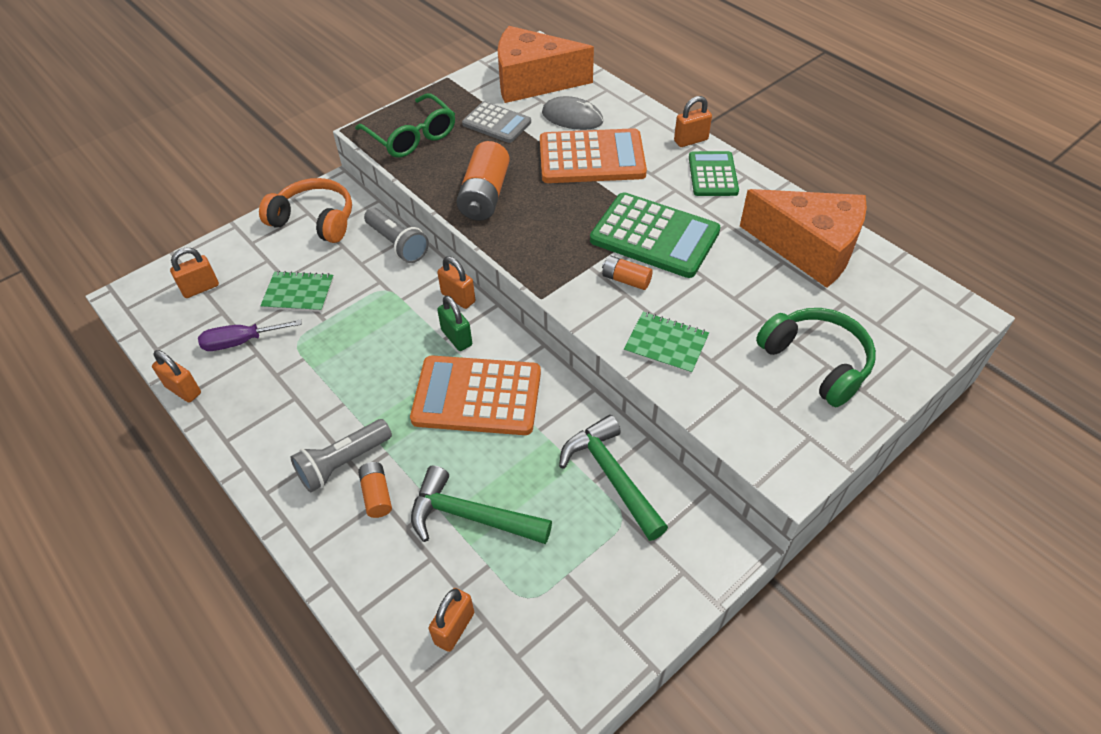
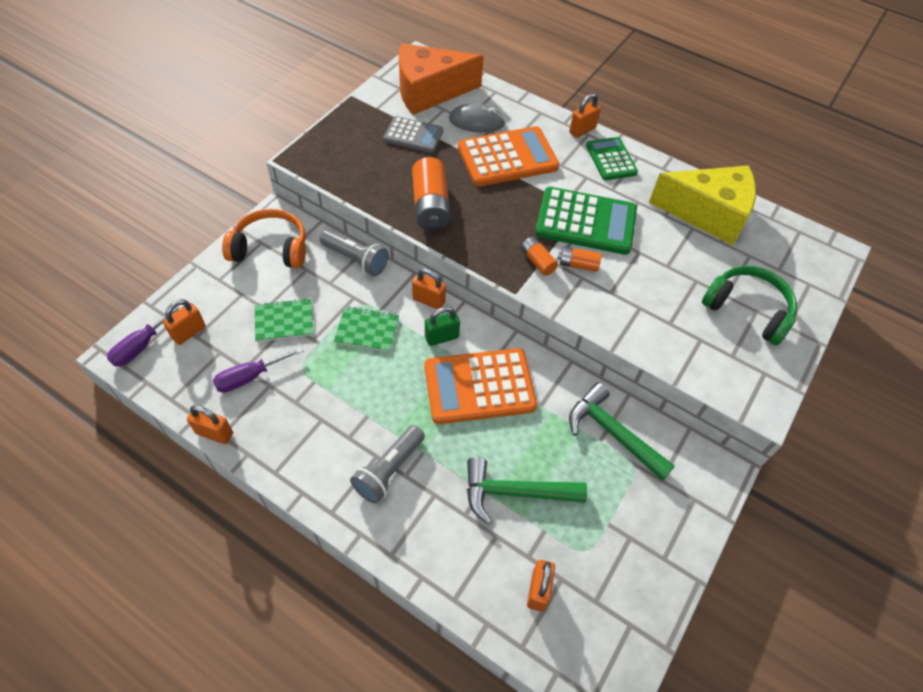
camera: 20 degrees left, 5 degrees up
green glasses [355,93,455,158] -> none
orange battery [358,462,392,518] -> orange battery moved to [521,237,558,276]
green padlock [437,295,472,351] -> green padlock turned 60 degrees counterclockwise [425,307,460,346]
green notebook [624,312,709,374] -> green notebook moved to [334,306,399,352]
orange cheese [740,189,867,288] -> yellow cheese [649,165,756,245]
none -> purple screwdriver [107,305,184,367]

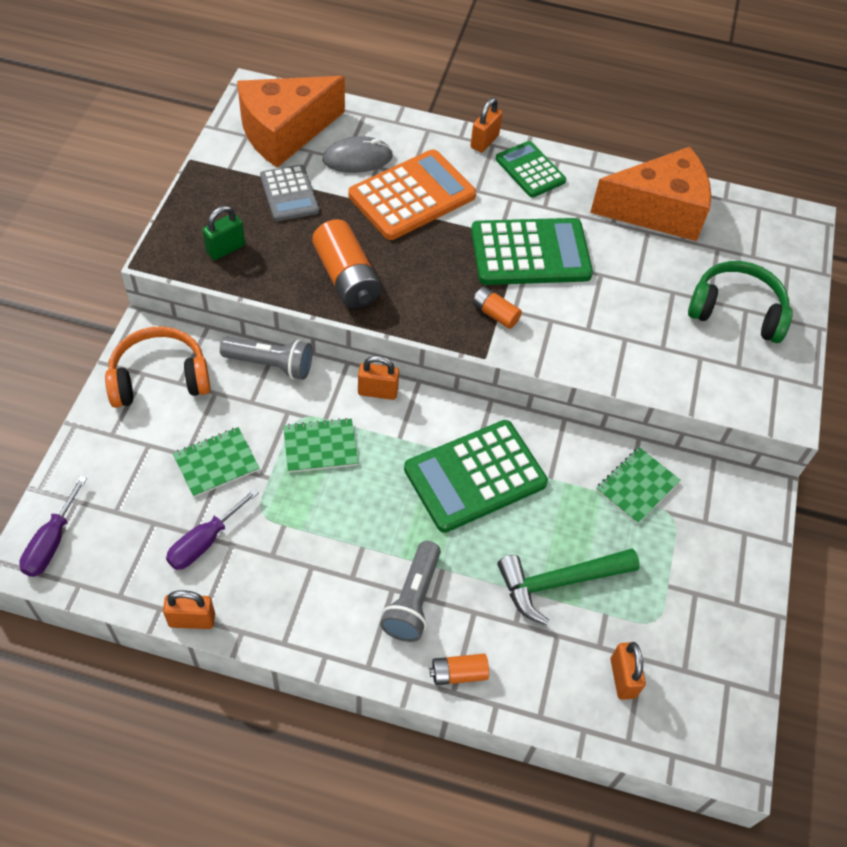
camera: 20 degrees left, 0 degrees up
orange padlock [163,299,206,345] -> none
grey calculator [383,116,443,153] -> grey calculator turned 75 degrees clockwise [260,165,319,221]
orange calculator [424,348,537,424] -> green calculator [404,420,548,533]
green padlock [425,307,460,346] -> green padlock moved to [202,206,245,260]
orange battery [558,247,601,272] -> orange battery moved to [430,653,489,685]
green hammer [569,382,675,481] -> green notebook [596,447,681,524]
yellow cheese [649,165,756,245] -> orange cheese [590,147,711,241]

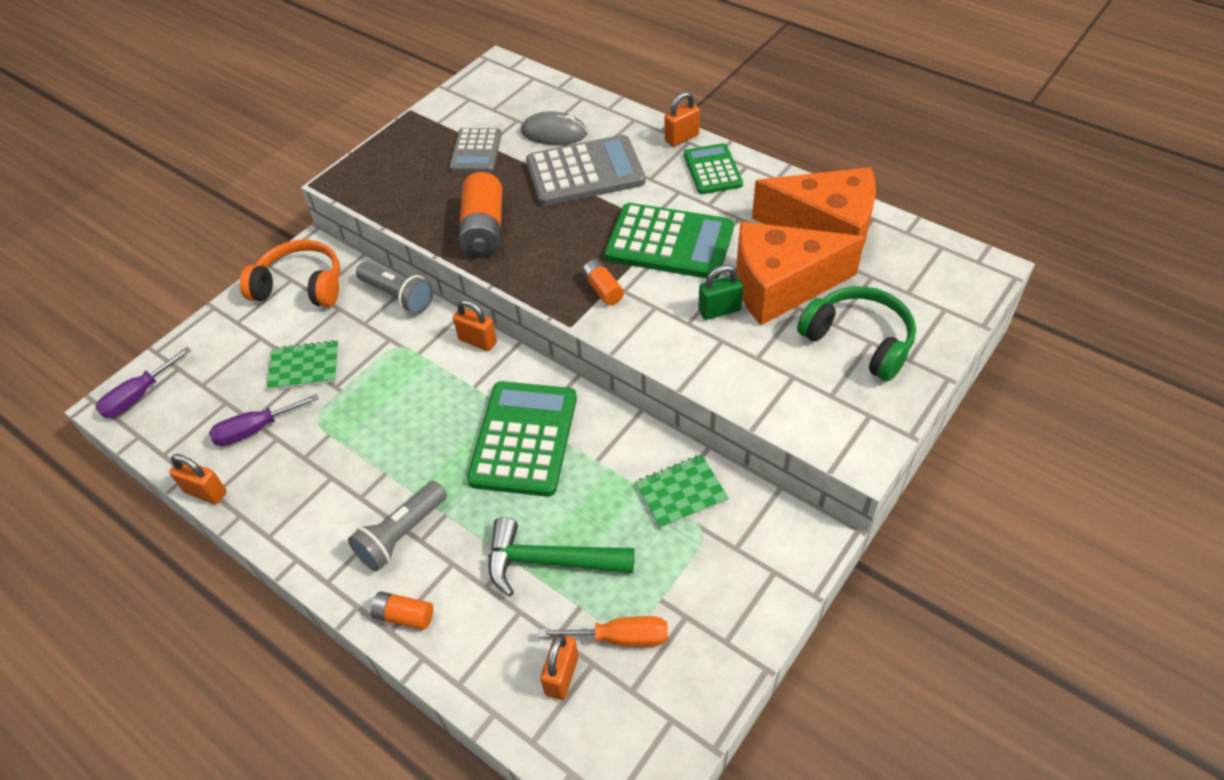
camera: 30 degrees right, 5 degrees down
green padlock [202,206,245,260] -> green padlock moved to [698,265,743,320]
orange cheese [237,76,345,167] -> orange cheese moved to [736,221,865,325]
green notebook [283,418,358,473] -> none
orange calculator [348,149,476,240] -> grey calculator [526,135,646,206]
green calculator [404,420,548,533] -> green calculator turned 105 degrees clockwise [467,381,577,497]
none -> orange screwdriver [538,616,668,647]

